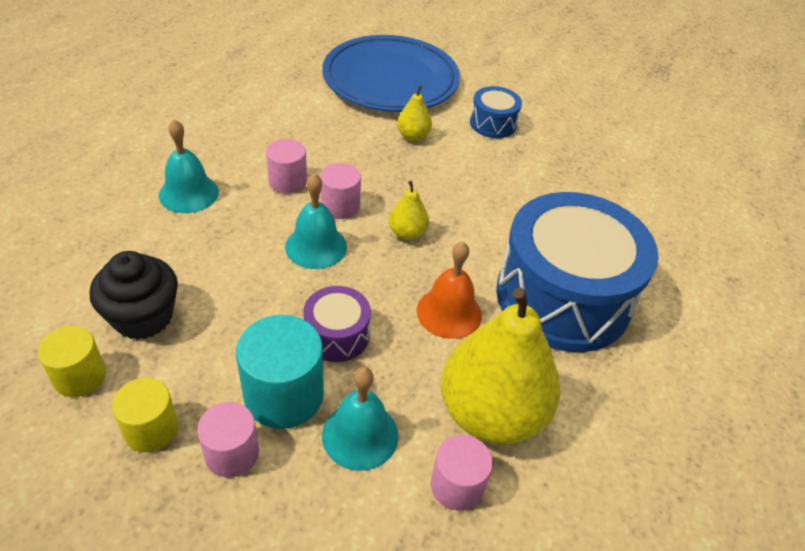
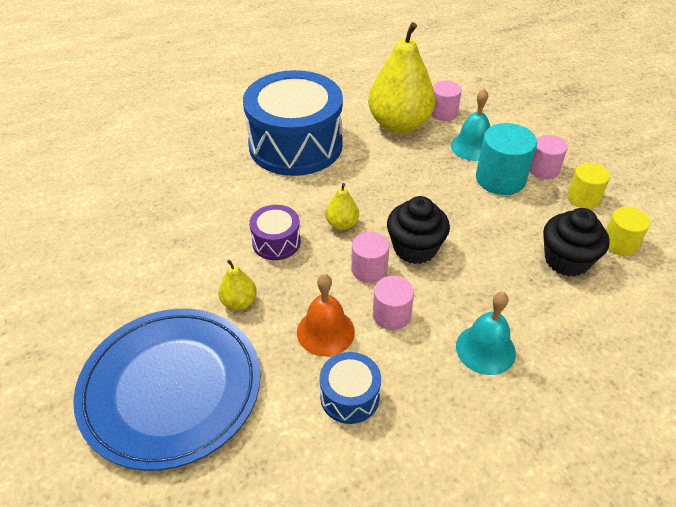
camera: 135 degrees left, 0 degrees up
turquoise bell [285,173,347,269] -> black cupcake [387,196,450,264]
purple drum [303,286,371,362] -> purple drum moved to [249,205,301,260]
orange bell [417,242,482,339] -> orange bell moved to [297,274,355,356]
blue drum [470,86,522,138] -> blue drum moved to [320,352,381,424]

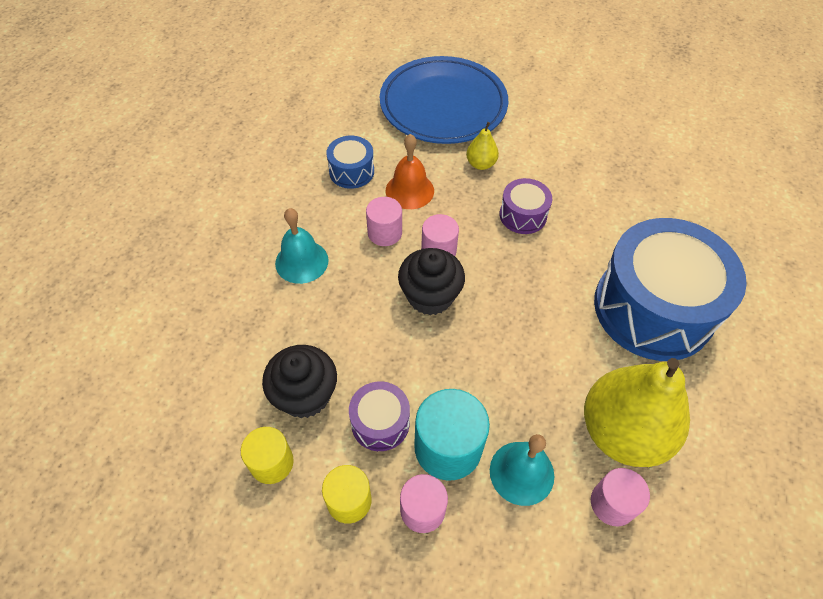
camera: 130 degrees right, 10 degrees up
yellow pear [326,183,359,230] -> none
none -> purple drum [349,381,410,451]

